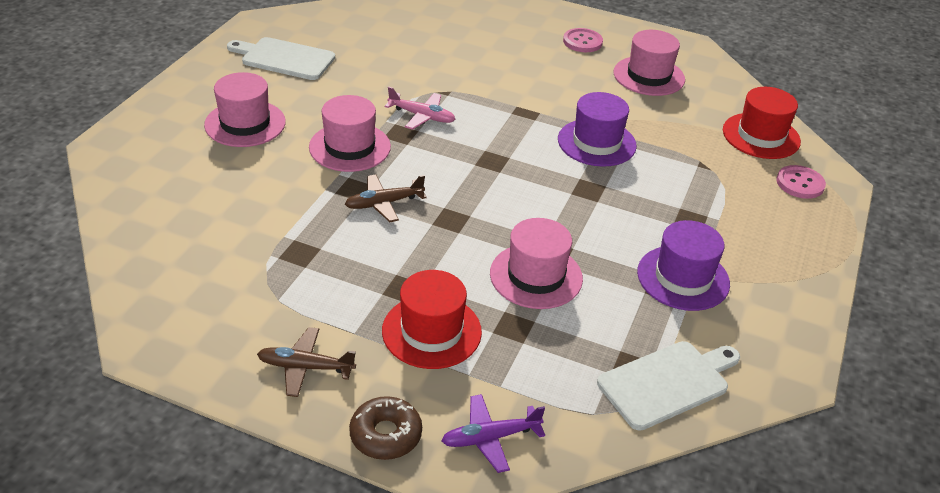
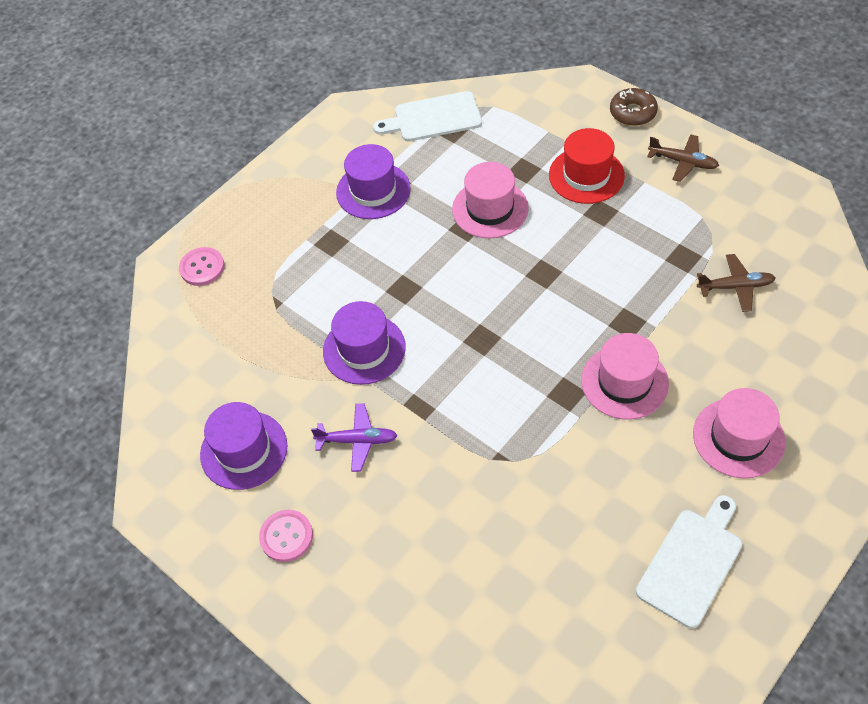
camera: 155 degrees left, 15 degrees up
white cutting board [227,37,335,80] -> white cutting board turned 90 degrees counterclockwise [636,495,742,628]
brown plane [345,174,427,222] -> brown plane moved to [697,254,776,312]
pink plane [385,87,455,130] -> none
purple plane [441,394,545,473] -> purple plane moved to [311,404,398,472]
pink hat [614,30,685,96] -> purple hat [200,402,287,490]
red hat [723,87,801,159] -> none

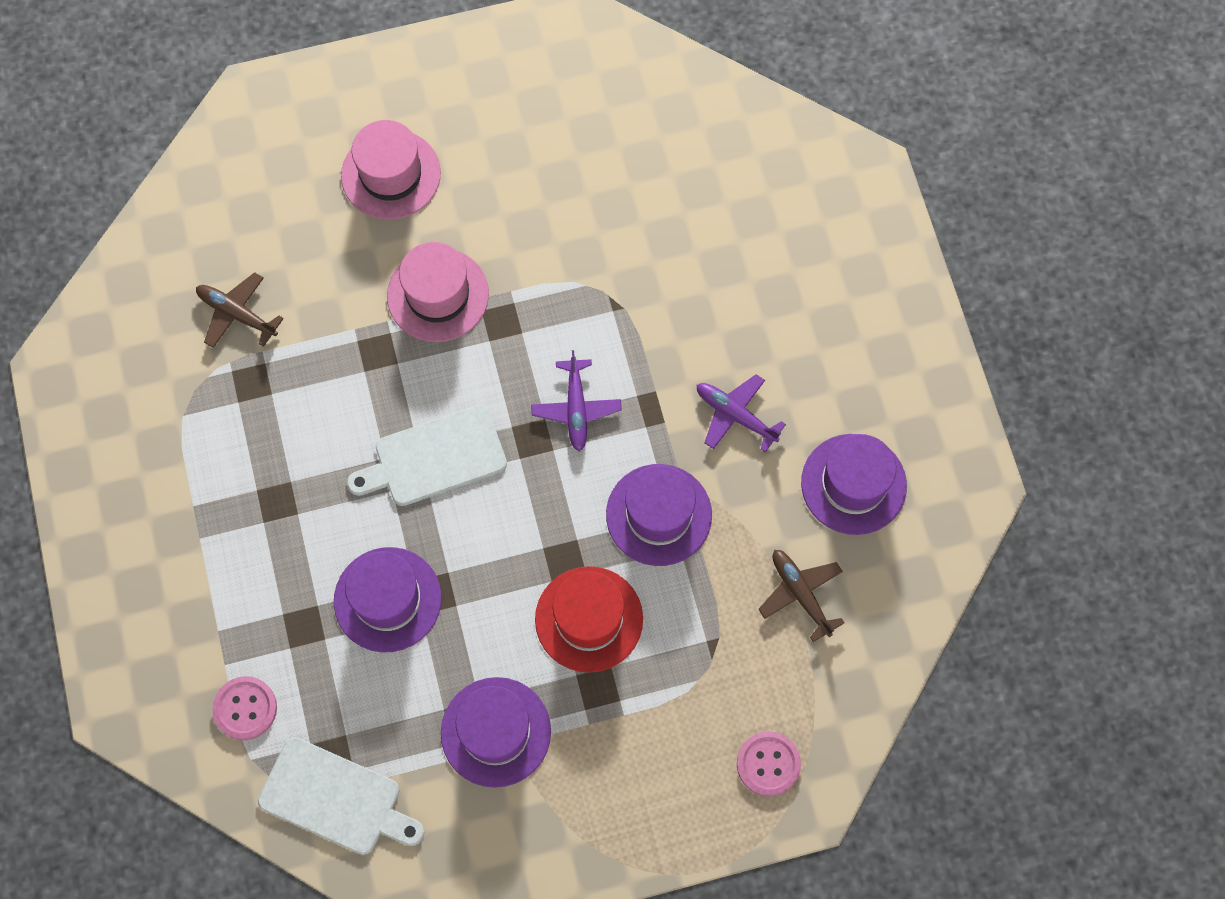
camera: 150 degrees left, 15 degrees up
pink button [259,510,313,562] -> pink button moved to [212,676,277,740]
pink hat [452,162,529,238] -> purple hat [334,547,441,652]
red hat [549,128,625,204] -> red hat moved to [535,566,643,673]
brown donut [610,88,658,126] -> none
white cutting board [636,495,742,628] -> white cutting board moved to [347,405,507,506]
brown plane [647,134,719,182] -> brown plane moved to [758,550,845,642]
none -> purple plane [531,350,622,451]

